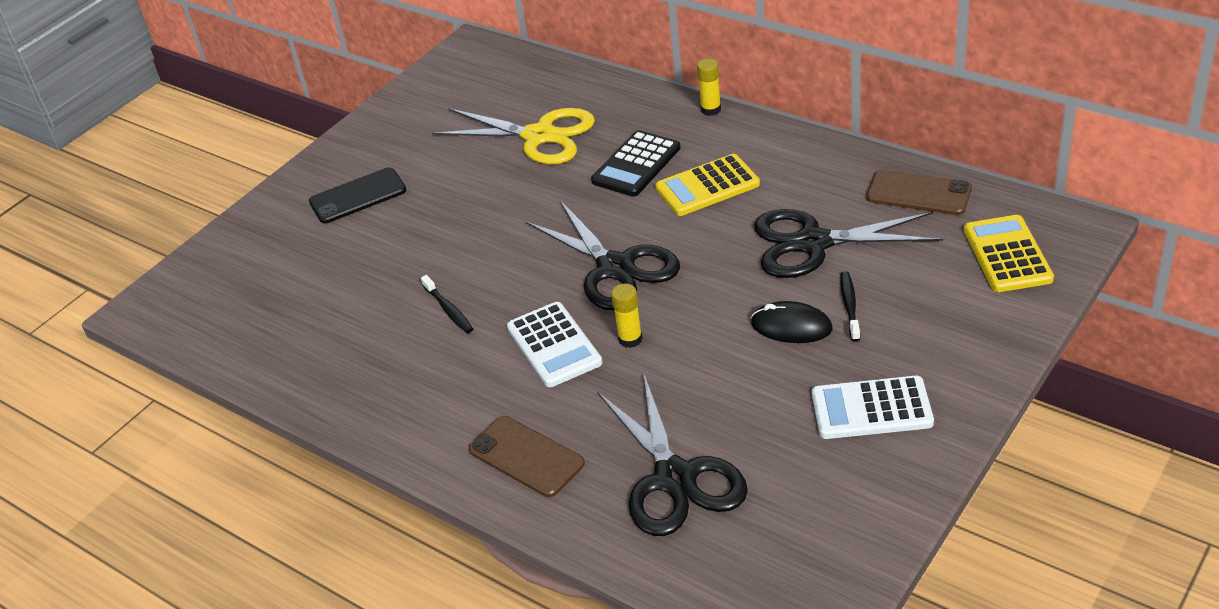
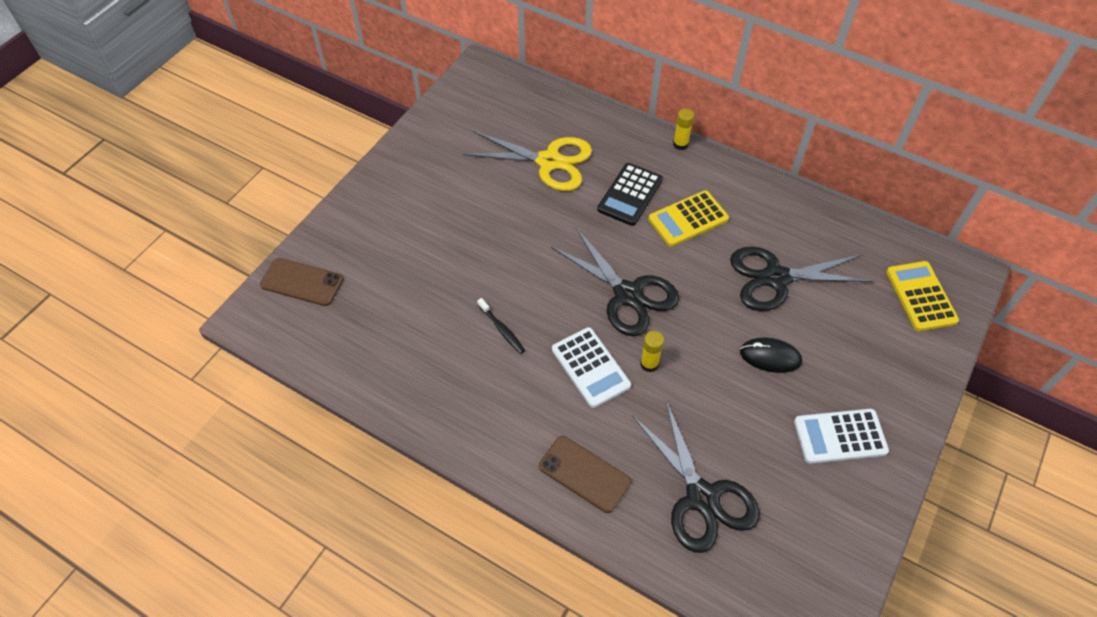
camera: 10 degrees left, 15 degrees up
black phone [309,167,406,223] -> none
black toothbrush [840,271,860,341] -> none
brown phone [866,170,972,215] -> brown phone moved to [260,258,343,306]

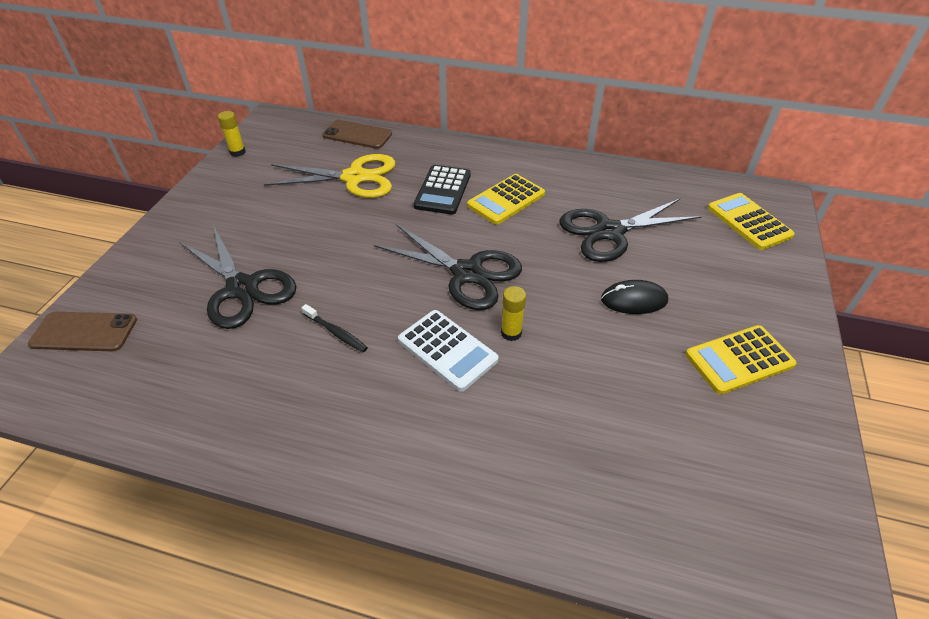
camera: 15 degrees left, 10 degrees down
brown phone [539,436,631,513] -> brown phone moved to [322,120,392,149]
black scissors [632,400,760,553] -> black scissors moved to [180,225,297,329]
yellow glue stick [673,109,694,150] -> yellow glue stick moved to [218,111,246,157]
white calculator [794,409,889,464] -> yellow calculator [685,325,797,395]

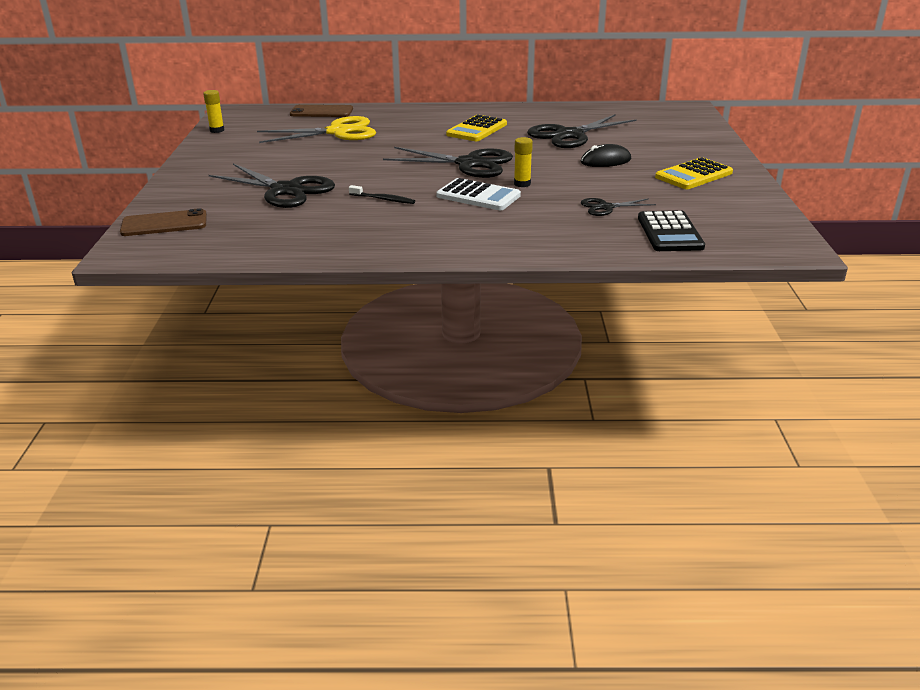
camera: 15 degrees left, 15 degrees down
black calculator [414,165,471,215] -> black calculator moved to [638,210,705,251]
yellow calculator [708,193,795,250] -> none
none -> black scissors [581,198,656,216]

